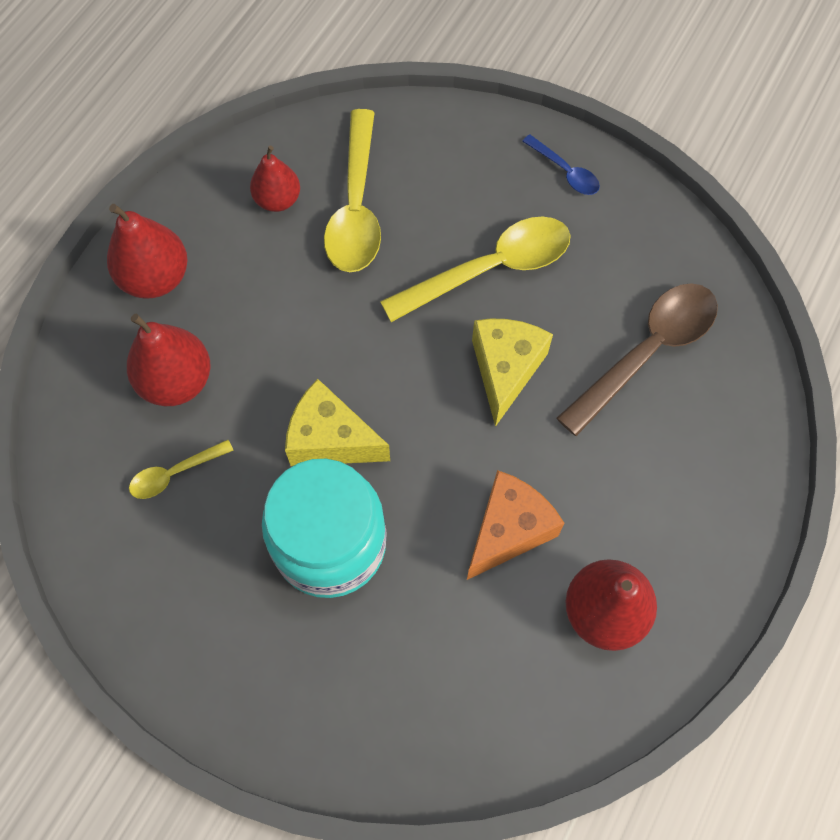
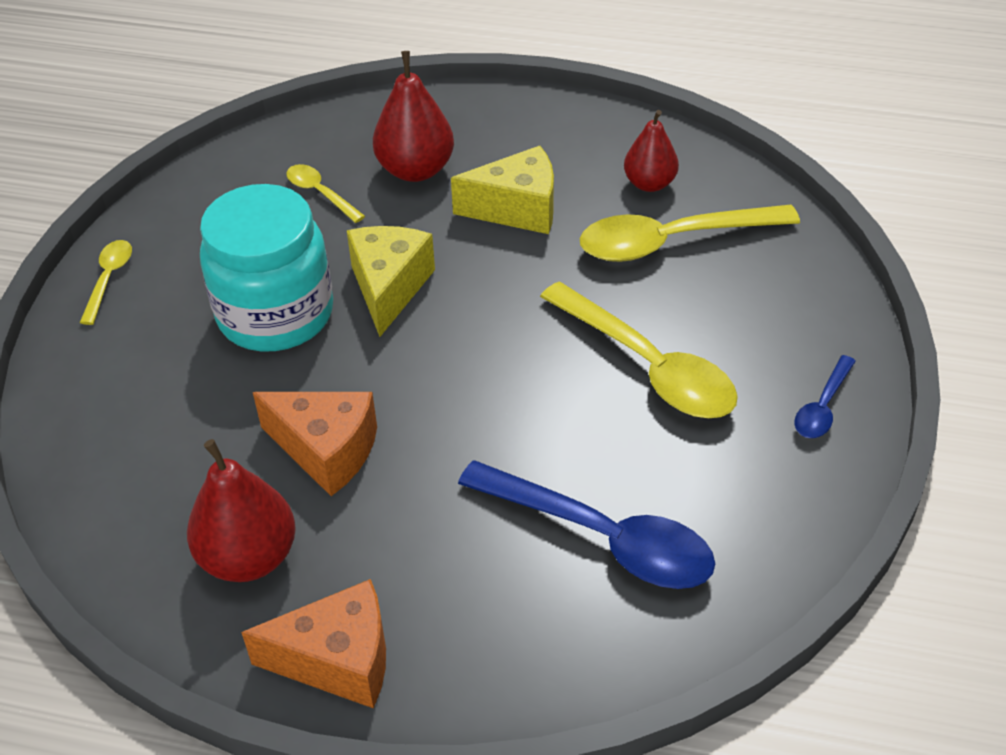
camera: 75 degrees right, 20 degrees down
red pear [107,204,188,299] -> none
yellow cheese [472,318,553,427] -> yellow cheese moved to [451,146,554,234]
brown spoon [557,283,718,436] -> blue spoon [458,460,715,589]
none -> yellow spoon [80,240,132,325]
none -> orange cheese [241,579,386,709]

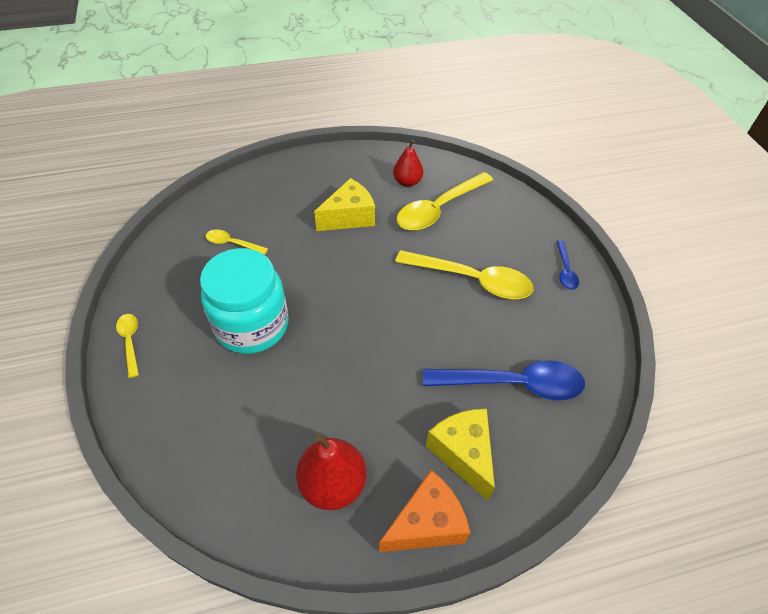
camera: 30 degrees left, 5 degrees up
orange cheese [253,392,377,496] -> none
yellow cheese [347,226,435,337] -> yellow cheese moved to [426,409,495,500]
red pear [373,51,454,182] -> none

